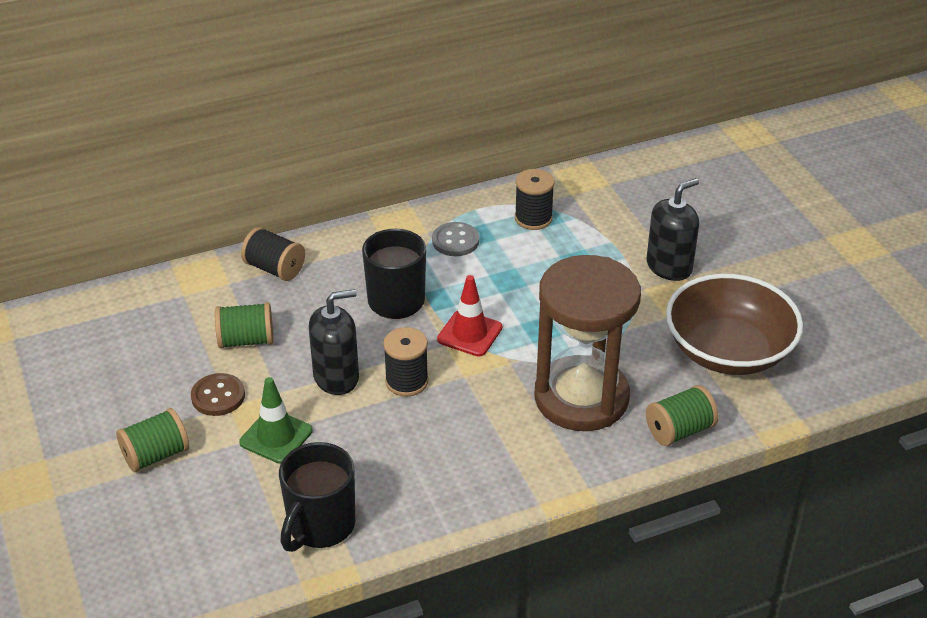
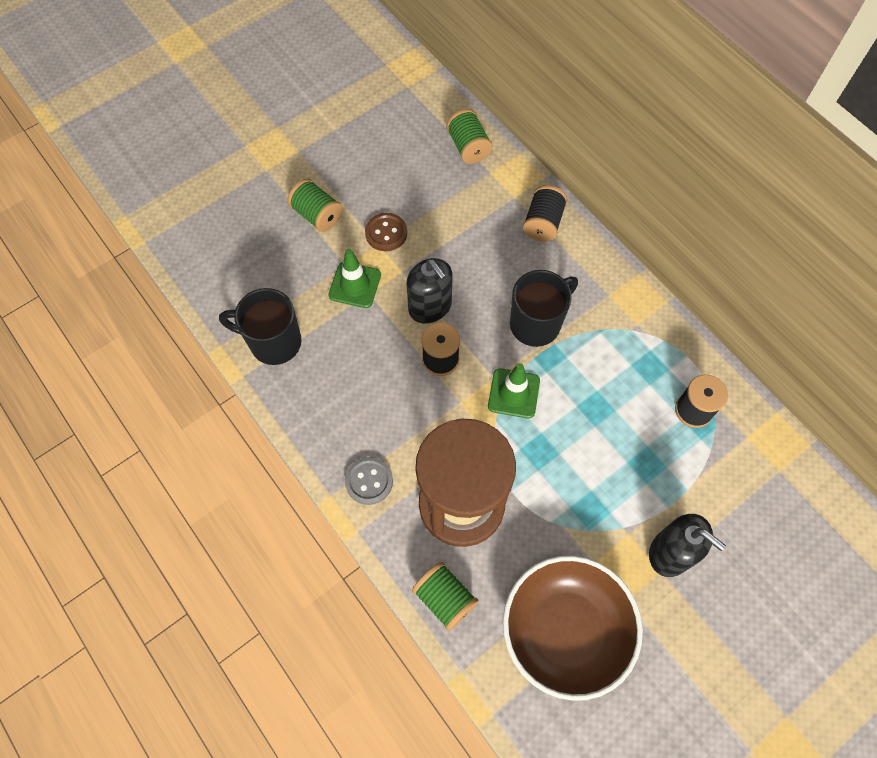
camera: 75 degrees right, 25 degrees up
green spool [215,302,273,348] -> green spool moved to [446,109,492,164]
grey button [432,222,479,256] -> grey button moved to [345,457,393,505]
red traffic cone [437,275,502,357] -> green traffic cone [488,363,540,419]

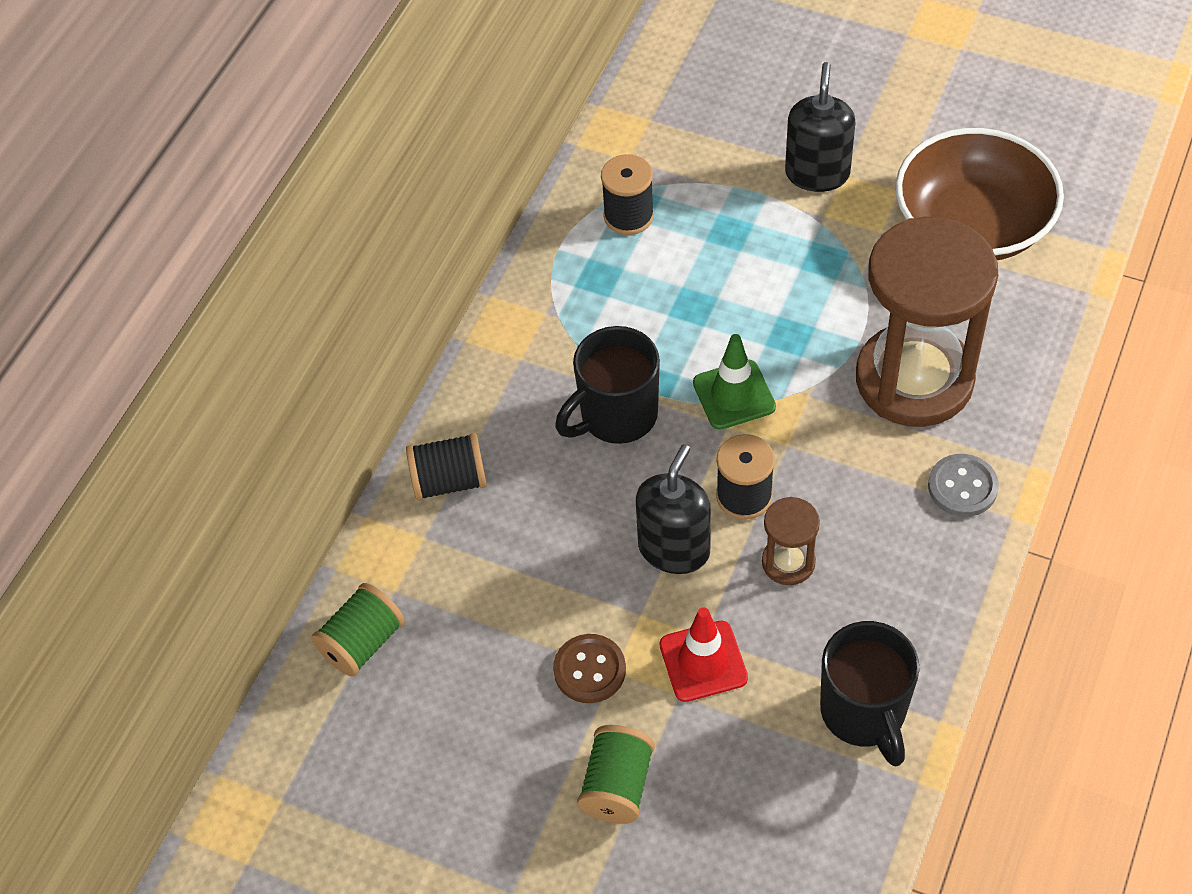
camera: 115 degrees left, 10 degrees down
green traffic cone [328,249,381,308] -> red traffic cone [660,607,748,702]
green spool [412,562,478,631] -> none
black mug [510,270,578,347] -> black mug turned 60 degrees counterclockwise [555,326,660,444]
none -> brown hourglass [762,497,820,585]

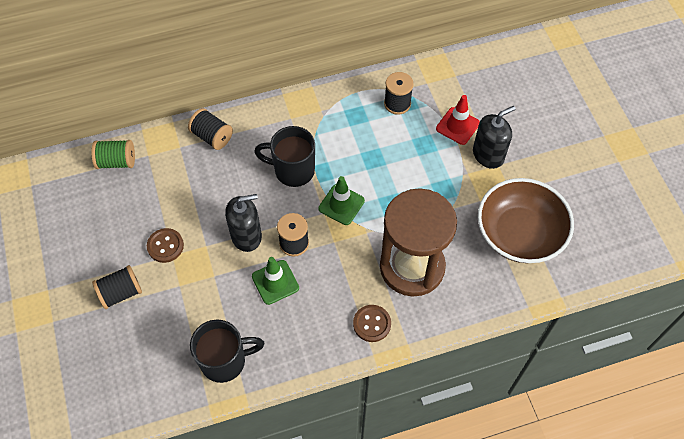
camera: 45 degrees right, 5 degrees up
green spool [577,725,655,823] -> black spool [92,265,142,309]
red traffic cone [660,607,748,702] -> red traffic cone moved to [436,95,480,145]
brown hourglass [762,497,820,585] -> green traffic cone [252,257,299,305]
black mug [820,621,920,767] -> black mug turned 135 degrees counterclockwise [190,320,265,383]
grey button [928,454,999,517] -> brown button [353,305,391,342]

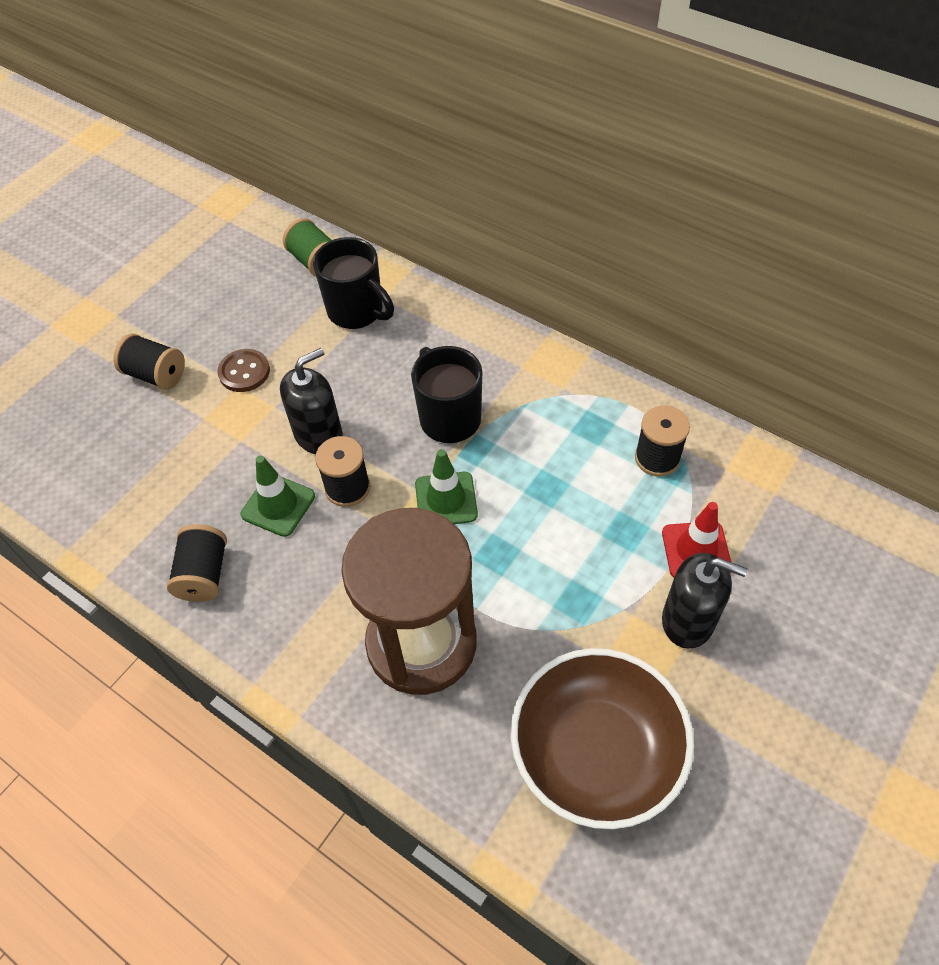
camera: 55 degrees right, 5 degrees down
black spool [188,108,233,150] -> black spool moved to [167,524,227,602]
black mug [190,320,265,383] -> black mug moved to [313,237,394,329]
black soap dispenser [225,194,262,252] -> black soap dispenser turned 75 degrees counterclockwise [280,348,343,454]
brown button [353,305,391,342] -> none

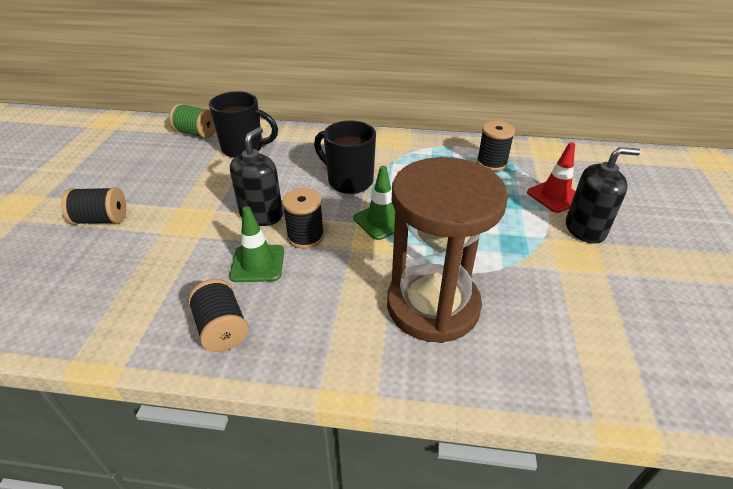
camera: 30 degrees left, 15 degrees down
brown button [217,349,270,392] -> none
brown bowl [510,648,694,829] -> none

